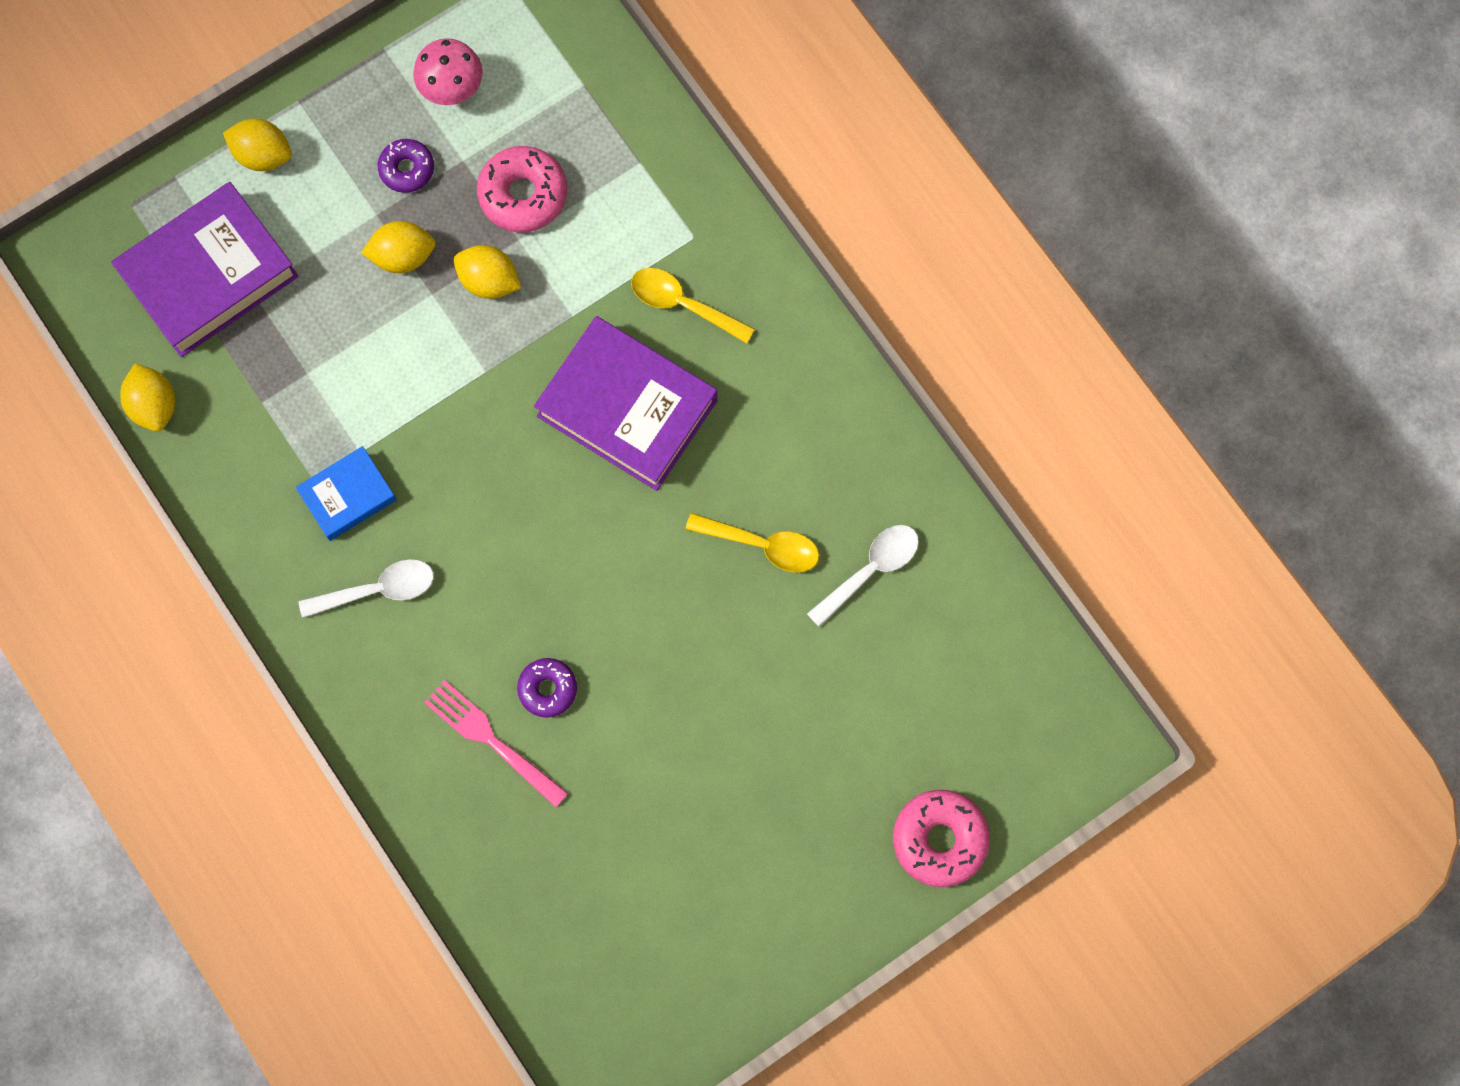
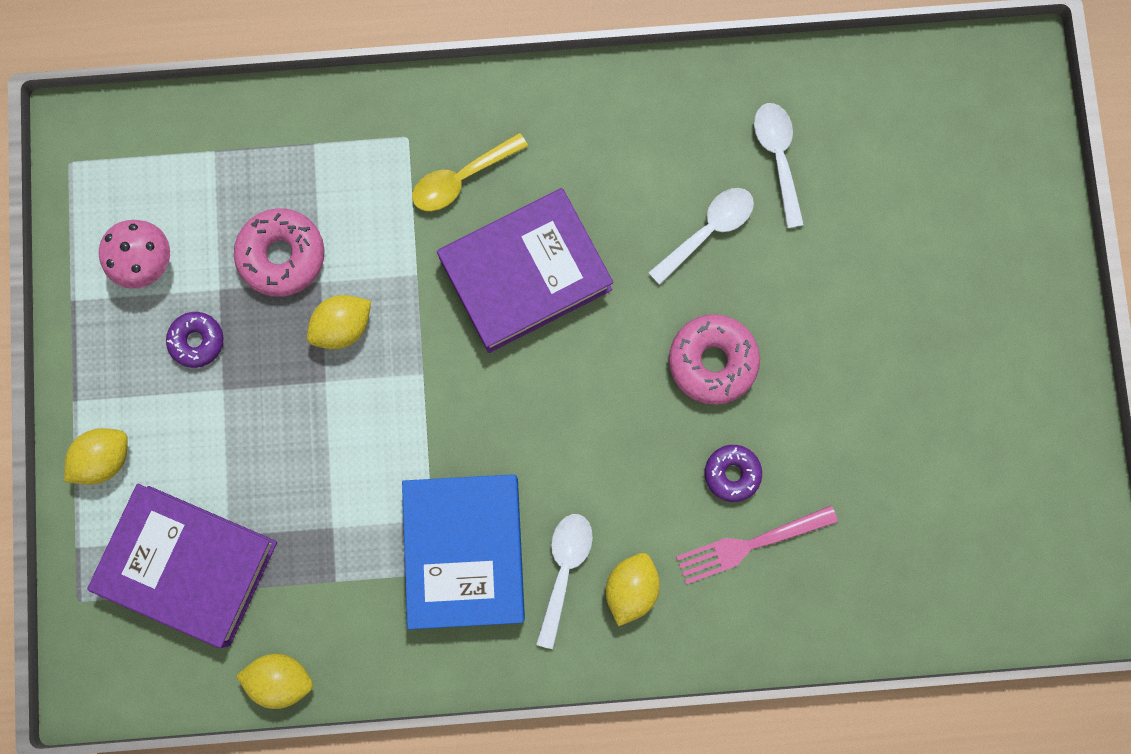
camera: 60 degrees left, 5 degrees up
purple book [111,182,299,357] -> purple book turned 60 degrees counterclockwise [87,484,277,648]
blue book [296,446,397,541] -> blue book [402,474,525,629], size x1.86
yellow lemon [361,221,436,273] -> yellow lemon moved to [606,553,660,626]
yellow spoon [686,513,819,572] -> white spoon [648,188,754,285]
pink donut [893,790,990,887] -> pink donut moved to [669,314,760,405]

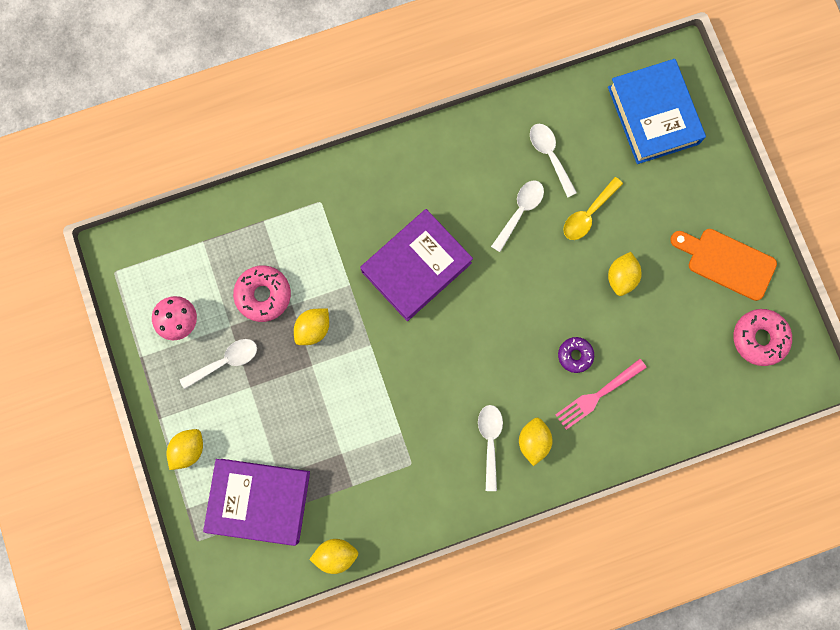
camera: 15 degrees left, 0 degrees up
purple donut [166,312,223,368] -> white spoon [180,339,257,389]
blue book [402,474,525,629] -> blue book moved to [608,59,706,164]
yellow spoon [412,133,528,211] -> yellow spoon moved to [563,177,623,240]
pink donut [669,314,760,405] -> pink donut moved to [734,309,792,366]
none -> yellow lemon [608,252,642,296]
none -> orange cutting board [670,229,777,301]

